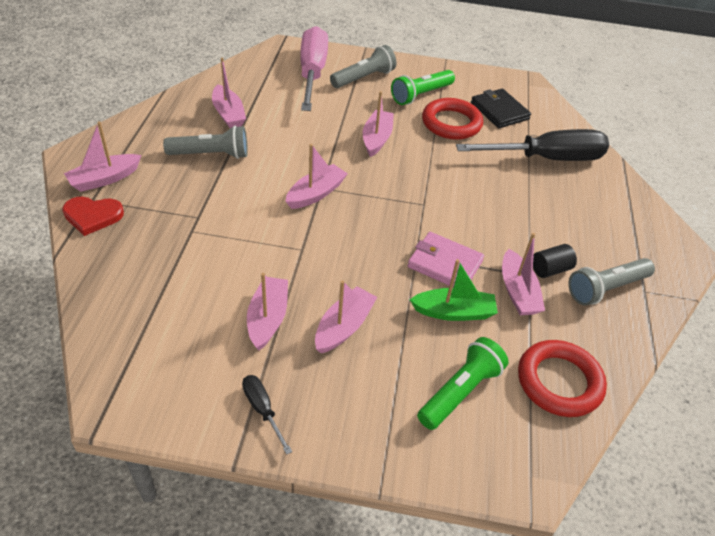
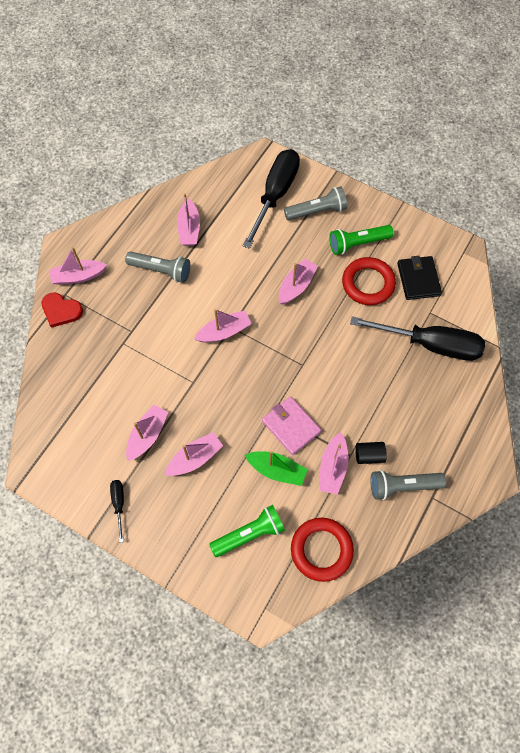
camera: 25 degrees right, 20 degrees up
pink screwdriver [301,26,328,111] -> black screwdriver [242,149,300,249]

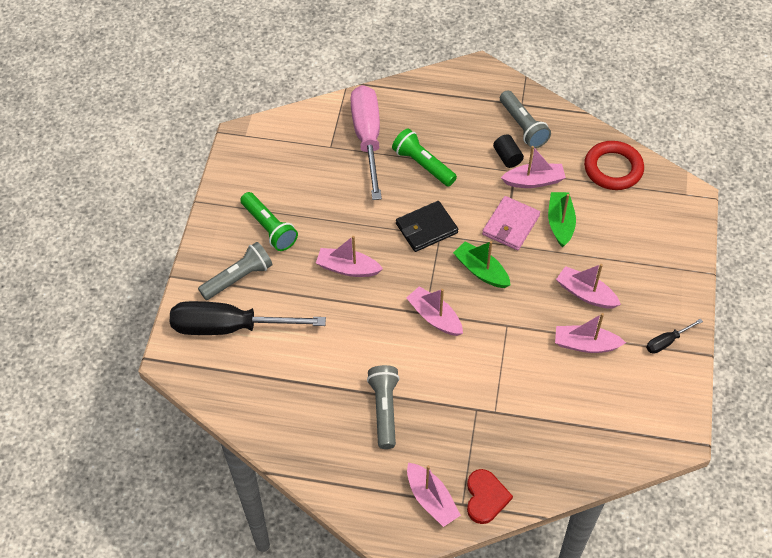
camera: 110 degrees left, 10 degrees down
pink boat [177,193,200,246] -> none
green flashlight [209,505,285,557] -> green flashlight moved to [392,128,457,187]
grey flashlight [284,186,347,220] -> grey flashlight turned 90 degrees clockwise [198,242,273,300]
red ring [342,257,396,305] -> none
black screwdriver [350,316,485,361] -> pink screwdriver [350,85,382,200]
black wallet [397,256,442,300] -> black wallet moved to [396,201,458,252]
none -> green boat [453,241,510,288]

